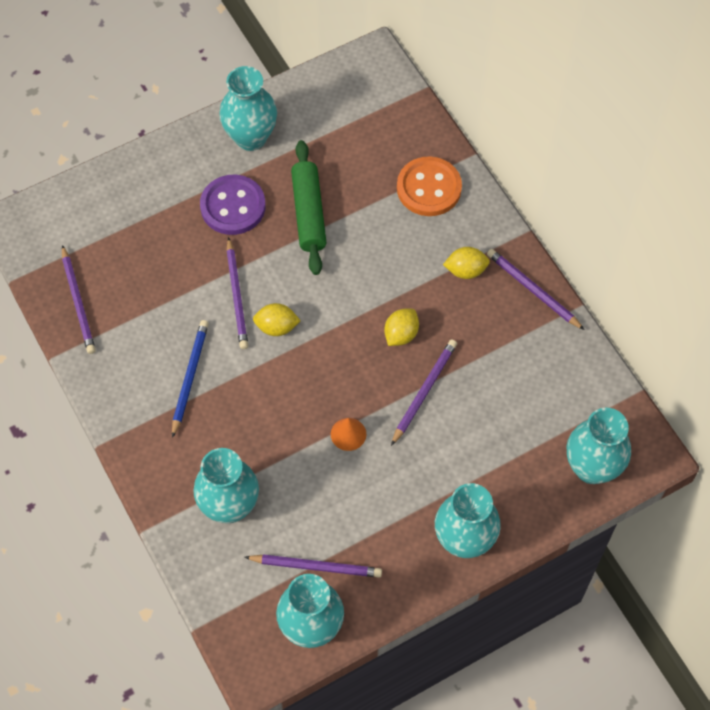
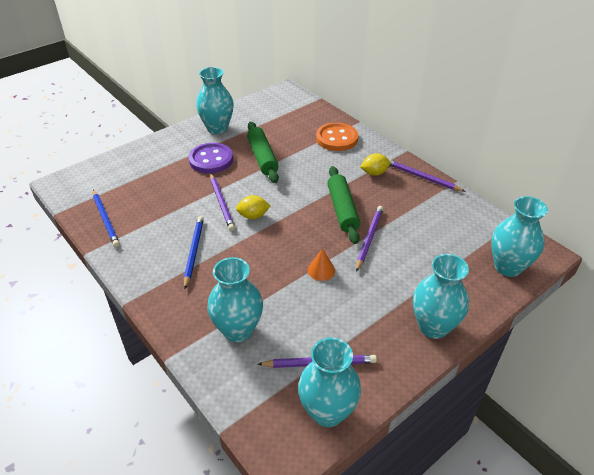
camera: 10 degrees left, 20 degrees down
purple pencil [62,245,96,354] -> blue pencil [93,190,120,247]
yellow lemon [384,309,419,346] -> green rolling pin [327,166,360,244]

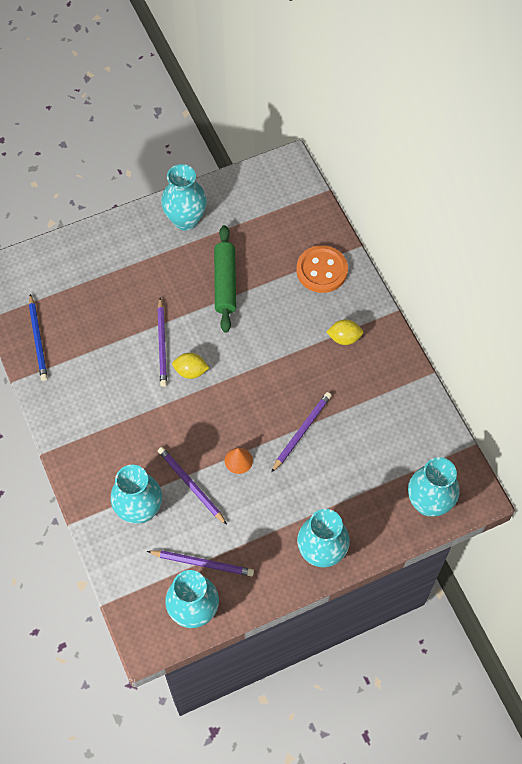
camera: 15 degrees right, 20 degrees up
blue pencil [184,216,204,289] -> none
purple button [189,143,233,173] -> none
green rolling pin [327,166,360,244] -> none
purple pencil [389,159,466,192] -> purple pencil moved to [158,447,227,525]

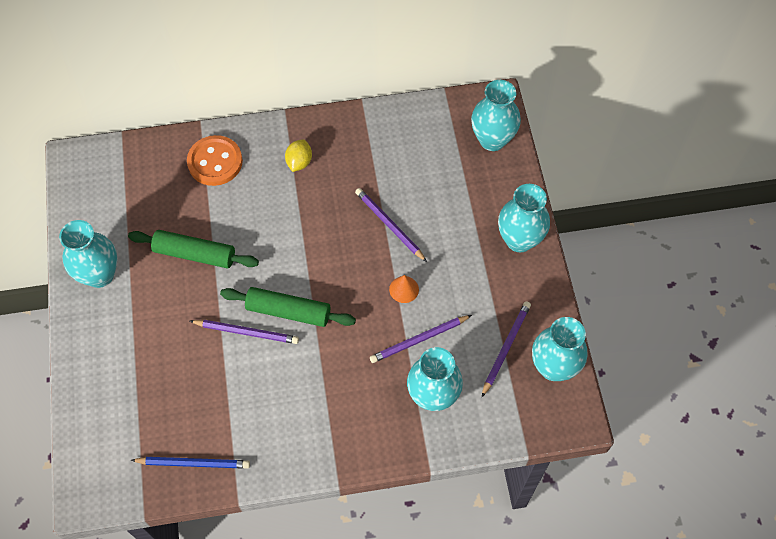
camera: 75 degrees left, 0 degrees up
yellow lemon [172,353,209,379] -> green rolling pin [220,287,356,327]

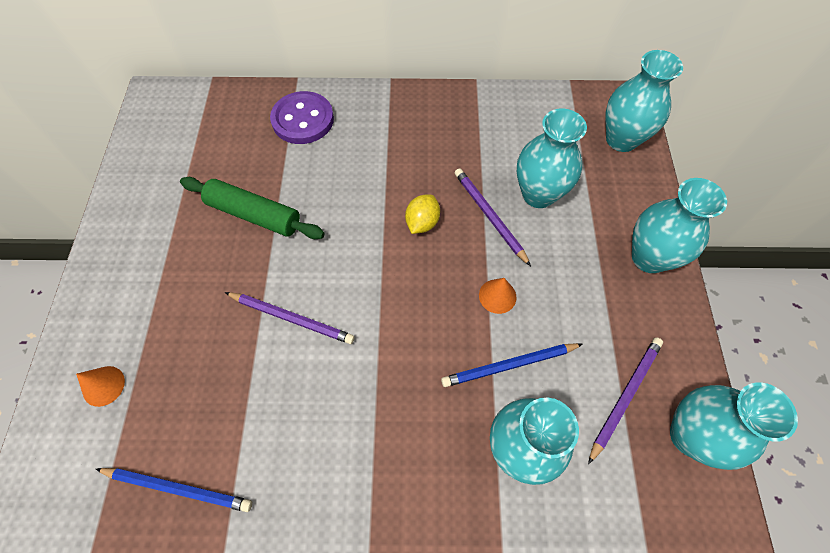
camera: 10 degrees right, 0 degrees up
turquoise vase [59,220,117,288] -> turquoise vase moved to [517,109,587,208]
orange button [187,135,243,186] -> purple button [270,91,334,144]
green rolling pin [220,287,356,327] -> none
yellow lemon [285,139,312,172] -> yellow lemon moved to [405,194,440,234]
purple pencil [370,315,472,363] -> blue pencil [441,343,583,387]
none -> orange cone [76,366,125,407]

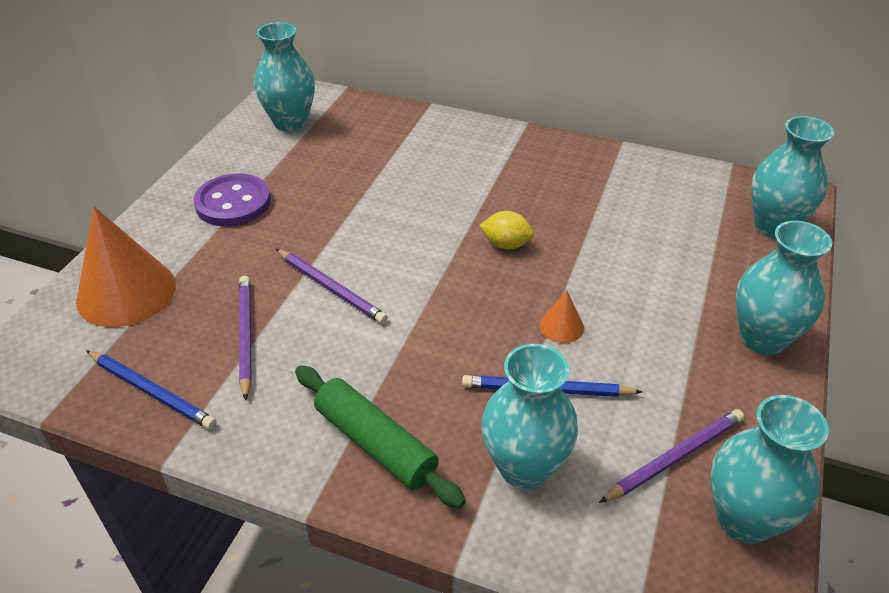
camera: 20 degrees right, 20 degrees down
orange cone [76,366,125,407] -> orange cone [76,207,176,327], size x2.25
green rolling pin [180,177,325,239] -> green rolling pin moved to [295,366,466,508]
purple button [270,91,334,144] -> purple button moved to [194,173,271,227]
yellow lemon [405,194,440,234] -> yellow lemon turned 60 degrees clockwise [479,211,534,249]
purple pencil [454,168,531,266] -> purple pencil moved to [239,276,252,401]
turquoise vase [517,109,587,208] -> turquoise vase moved to [254,22,315,132]

